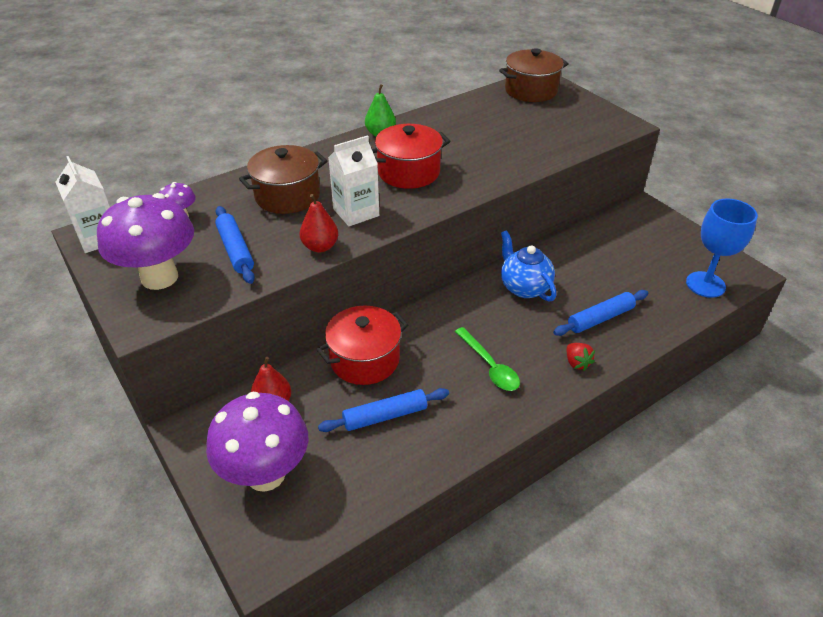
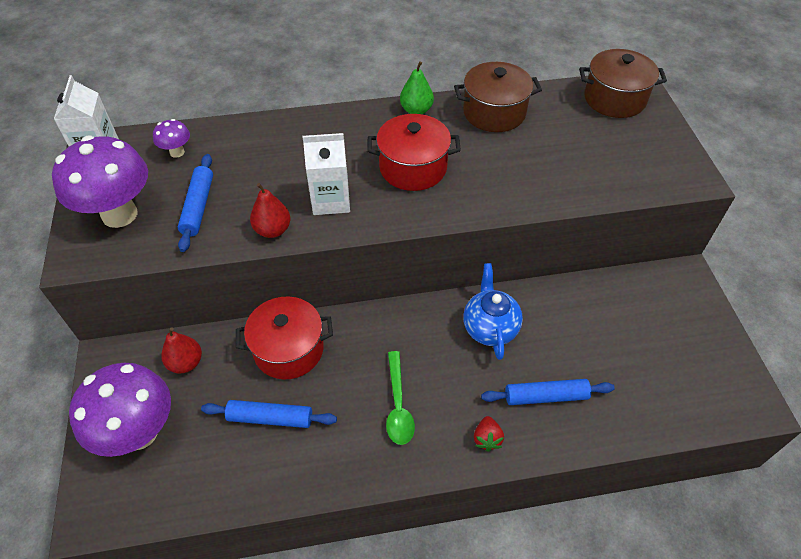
camera: 25 degrees right, 10 degrees up
brown pot [239,145,327,214] -> brown pot moved to [454,62,542,132]
blue goblet [686,198,758,298] -> none

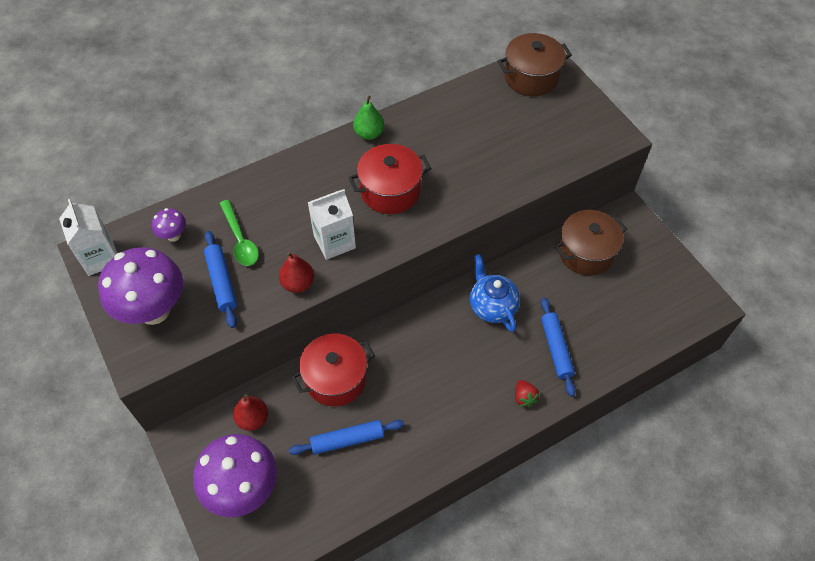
camera: 20 degrees left, 5 degrees up
green spoon [386,351,415,445] -> green spoon moved to [219,200,259,266]
brown pot [454,62,542,132] -> brown pot moved to [555,210,627,276]
blue rolling pin [481,379,615,405] -> blue rolling pin turned 75 degrees counterclockwise [541,297,576,397]

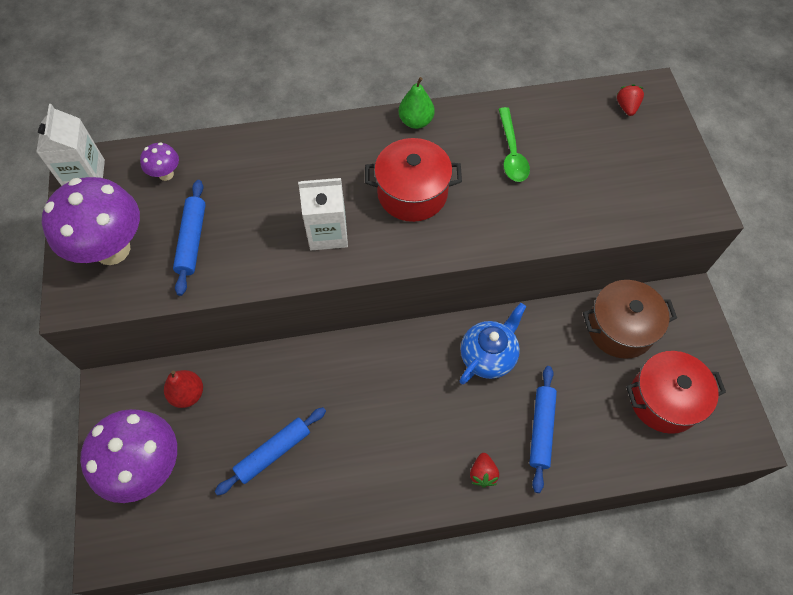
camera: 20 degrees right, 5 degrees up
green spoon [219,200,259,266] -> green spoon moved to [498,107,530,182]
red pear [279,252,314,293] -> none
blue rolling pin [289,420,404,455] -> blue rolling pin turned 45 degrees counterclockwise [214,407,326,496]
red pot [291,334,375,406] -> red pot moved to [626,351,726,434]
blue teapot [470,254,520,332] -> blue teapot turned 45 degrees clockwise [459,303,526,385]
brown pot [498,33,572,96] -> red strawberry [617,84,644,116]

